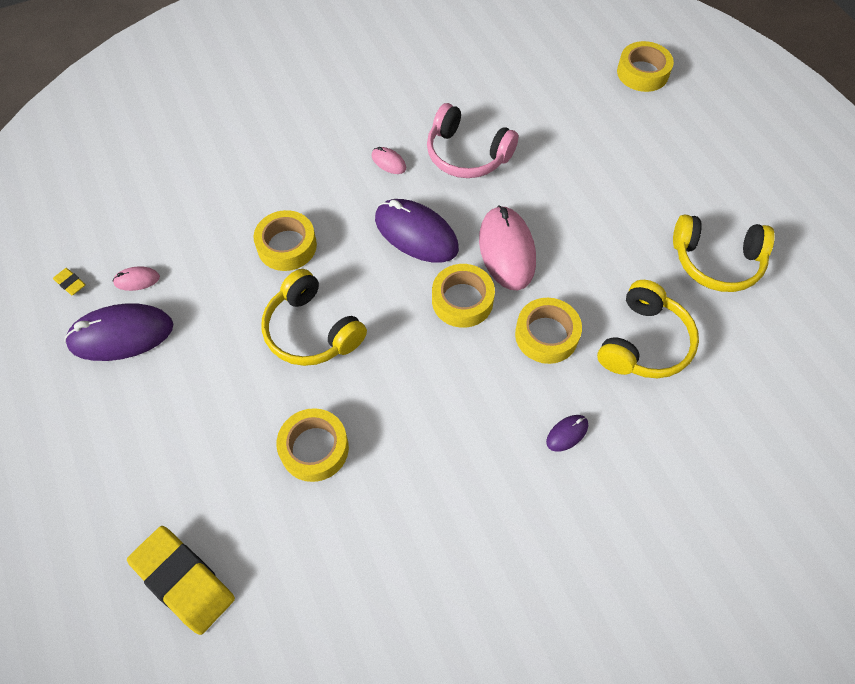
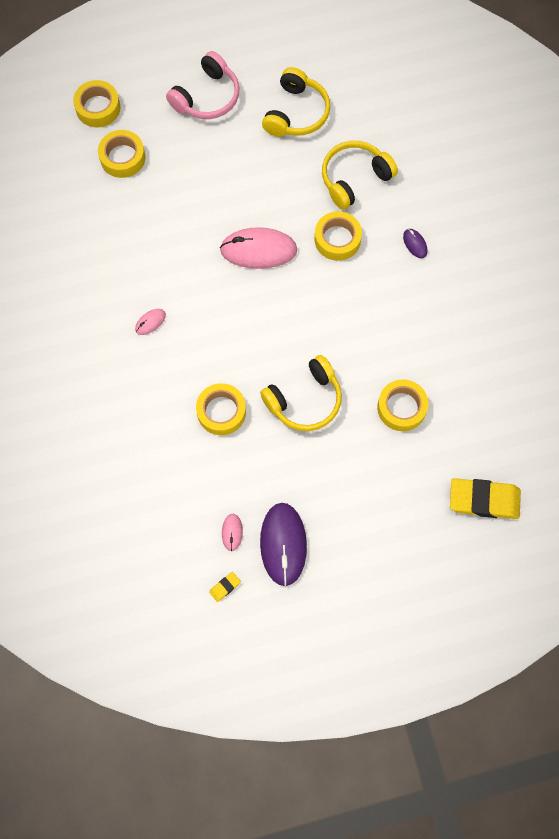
camera: 80 degrees left, 10 degrees up
yellow eraser [127,526,235,635] -> yellow eraser turned 45 degrees clockwise [450,478,521,519]
purple mouse [375,199,459,263] -> none
pink headphones [427,103,519,178] -> pink headphones moved to [166,51,240,119]
yellow tape [432,264,495,328] -> yellow tape moved to [98,130,145,178]
yellow headphones [597,280,699,378] -> yellow headphones turned 75 degrees counterclockwise [322,141,398,210]

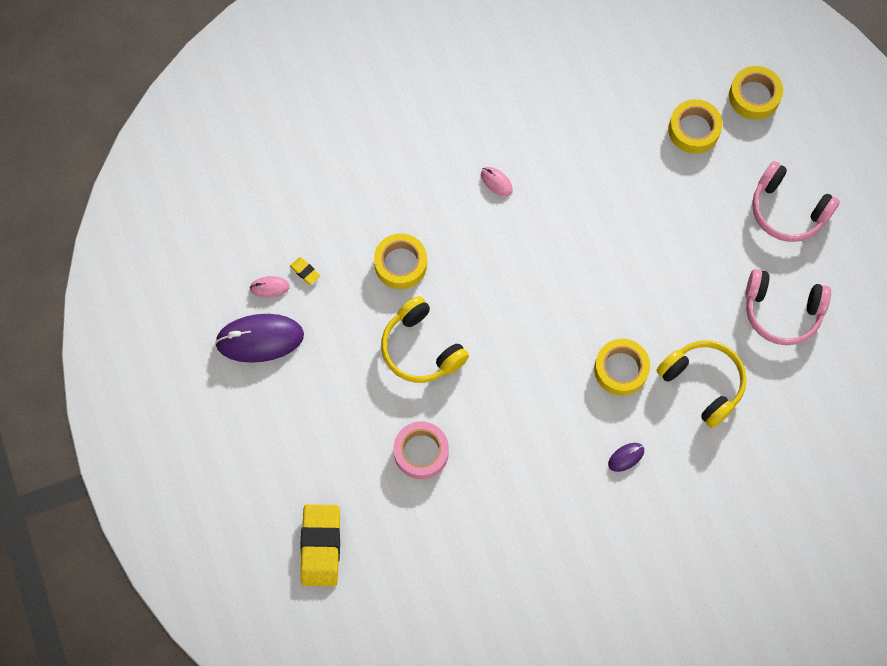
camera: 85 degrees right, 0 degrees up
yellow eraser [209,572,241,602] -> yellow eraser moved to [290,257,320,285]
pink mouse [220,227,297,269] -> none
yellow headphones [262,67,330,137] -> pink headphones [745,269,831,345]
yellow tape [377,379,428,431] -> pink tape [394,421,449,479]

